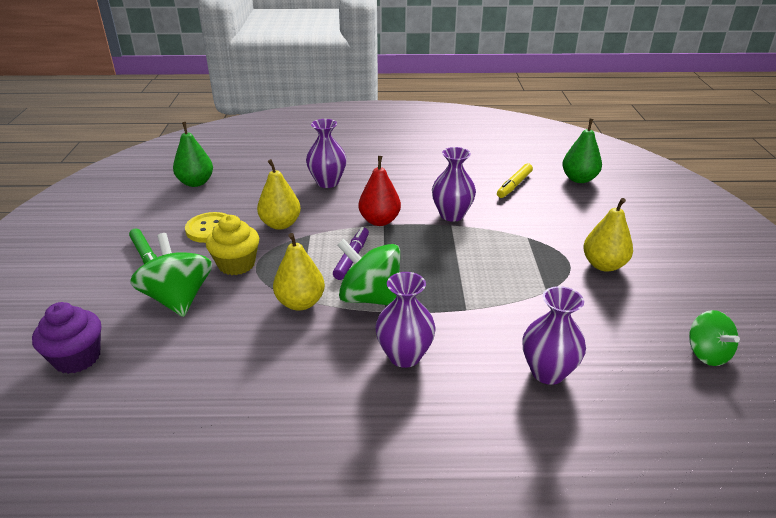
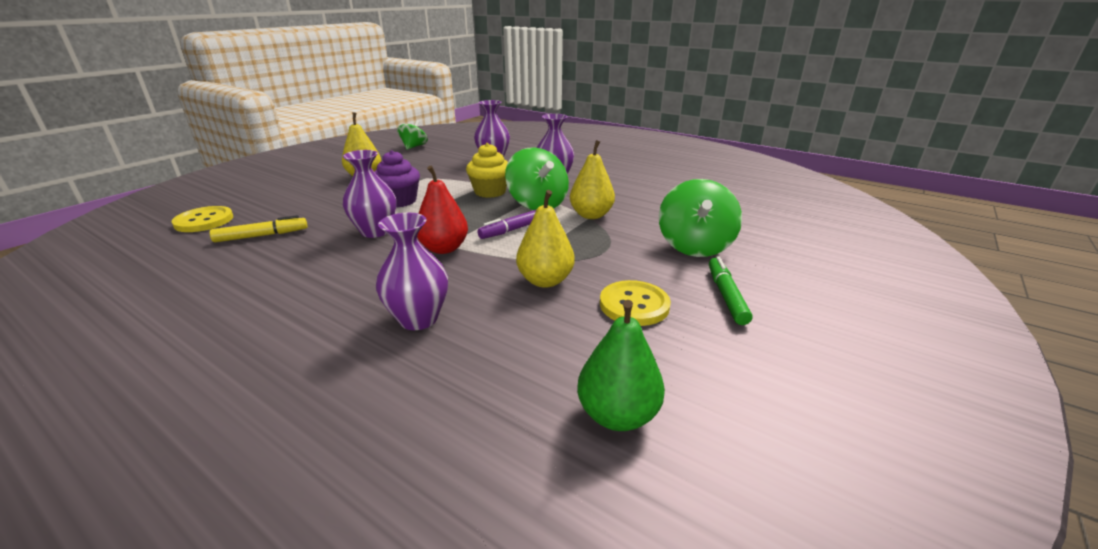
camera: 145 degrees left, 5 degrees down
purple cupcake [32,302,101,374] -> purple cupcake moved to [374,150,420,207]
yellow cupcake [206,215,259,275] -> yellow cupcake moved to [466,143,508,198]
green pear [562,119,602,183] -> yellow button [171,206,233,232]

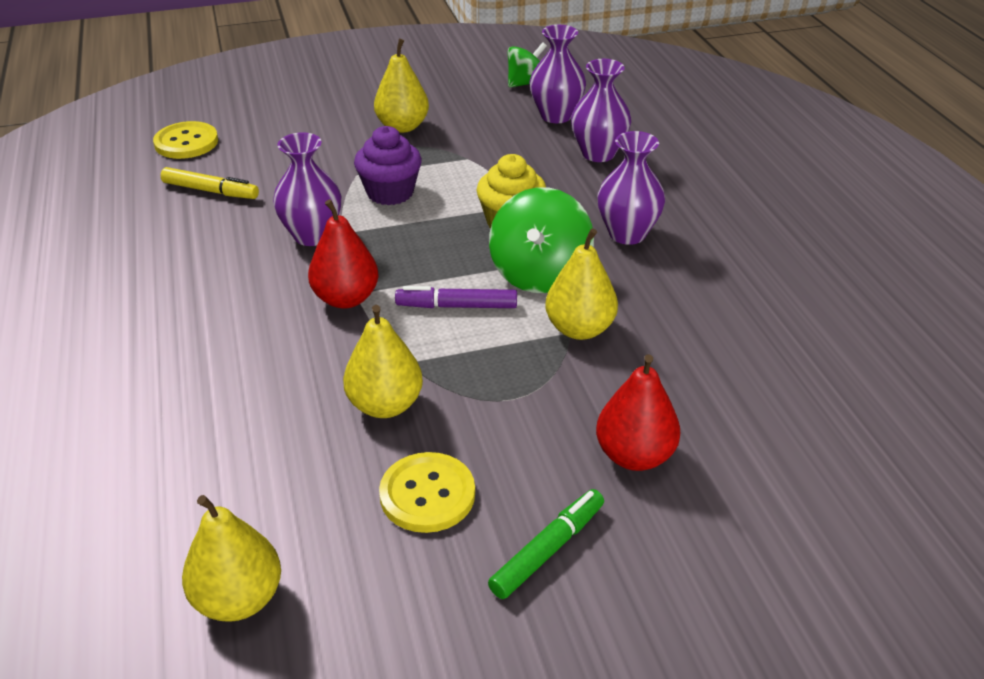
camera: 40 degrees right, 10 degrees up
purple vase [376,213,448,330] -> purple vase moved to [529,25,586,123]
green pear [577,300,665,431] -> yellow pear [182,495,281,622]
green spinning top [659,179,742,257] -> red pear [596,354,680,471]

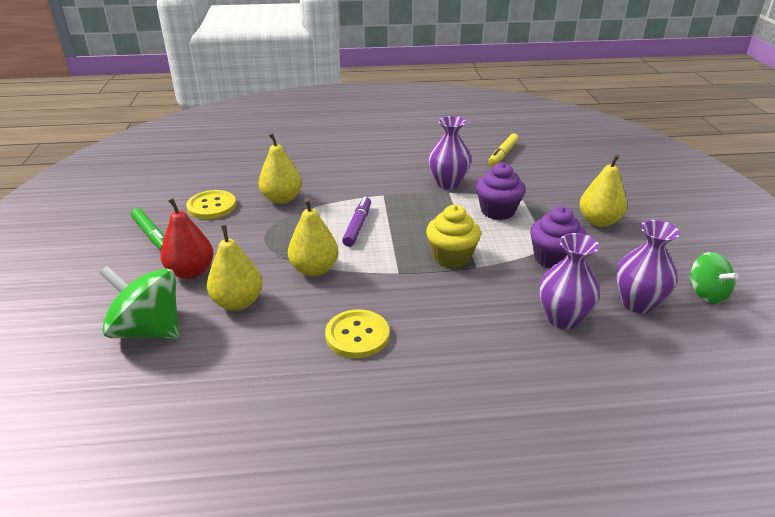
camera: 100 degrees right, 5 degrees down
yellow button [153,121,218,159] -> yellow button moved to [325,309,389,358]
yellow pear [182,495,281,622] -> yellow pear moved to [207,225,262,311]
red pear [308,199,379,308] -> none
green spinning top [489,187,594,293] -> green spinning top moved to [99,266,180,339]
purple vase [598,131,665,245] -> none
none -> purple cupcake [530,207,586,269]

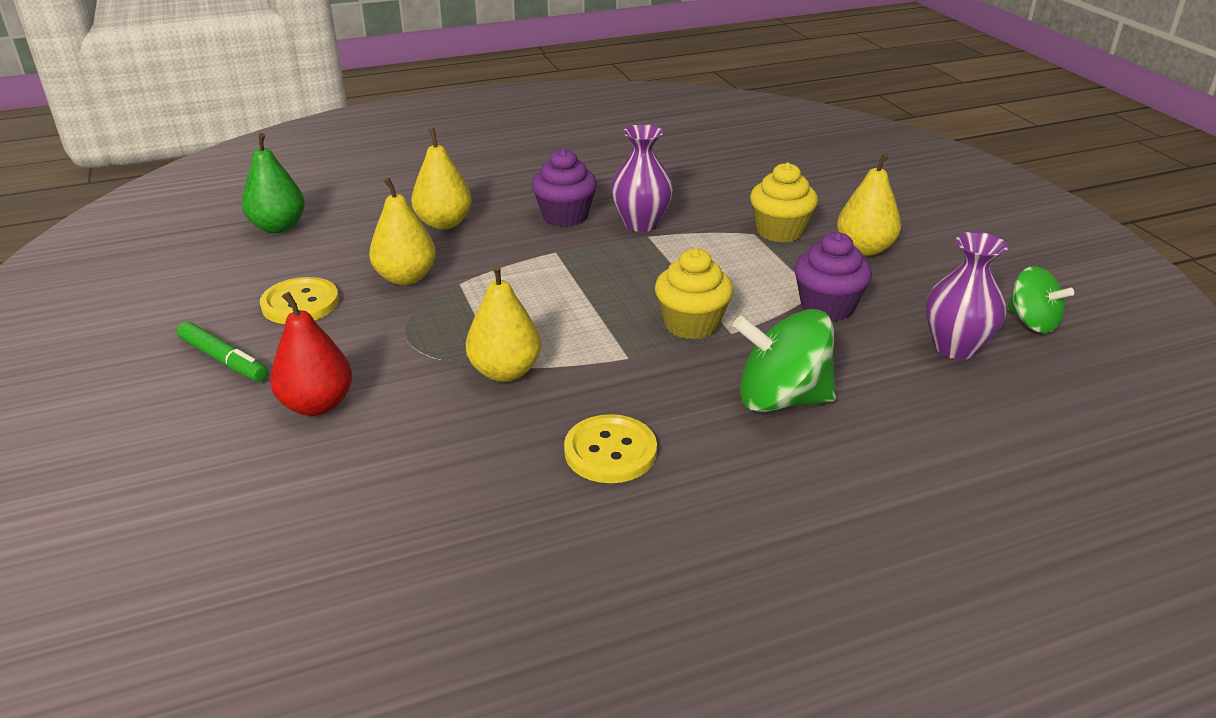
camera: 15 degrees left, 0 degrees up
green spinning top [99,266,180,339] -> green spinning top moved to [733,309,836,412]
yellow pear [207,225,262,311] -> yellow pear moved to [411,128,472,229]
purple marker [342,197,371,247] -> none
purple cupcake [476,163,525,220] -> purple cupcake moved to [532,149,597,227]
yellow marker [488,134,519,166] -> none
purple vase [539,233,600,329] -> none
none -> green pear [242,133,305,233]
none -> yellow cupcake [750,162,818,243]

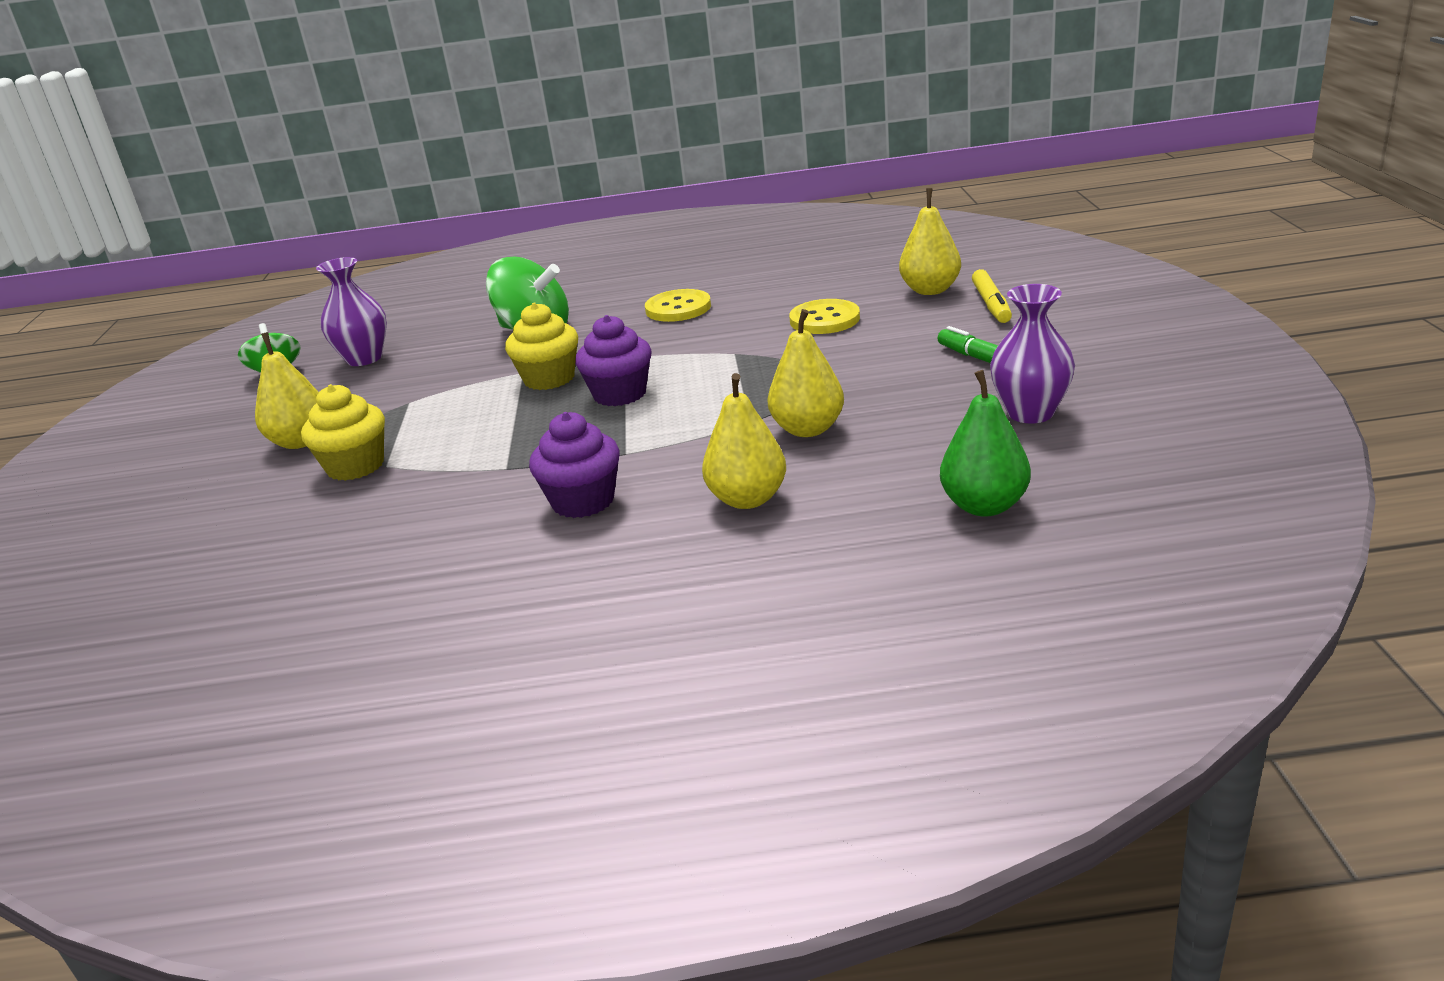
camera: 160 degrees left, 5 degrees down
yellow button [260,277,339,324] -> yellow button moved to [789,299,860,334]
red pear [270,292,352,416] -> none
yellow pear [465,264,541,382] -> yellow pear moved to [899,188,961,295]
purple vase [611,124,673,232] -> purple vase moved to [990,284,1075,424]
purple cupcake [794,232,872,321] -> purple cupcake moved to [575,315,652,406]
none -> yellow marker [972,269,1012,323]

